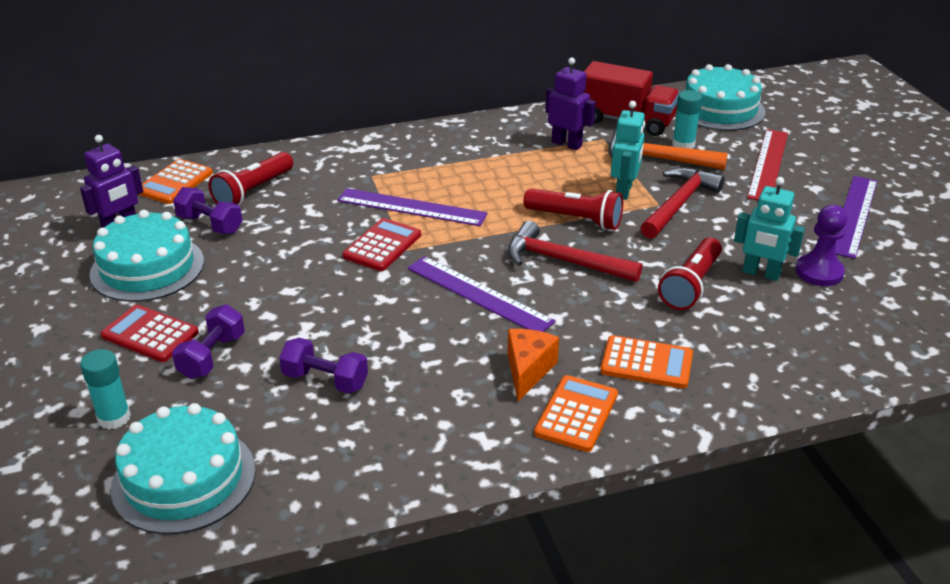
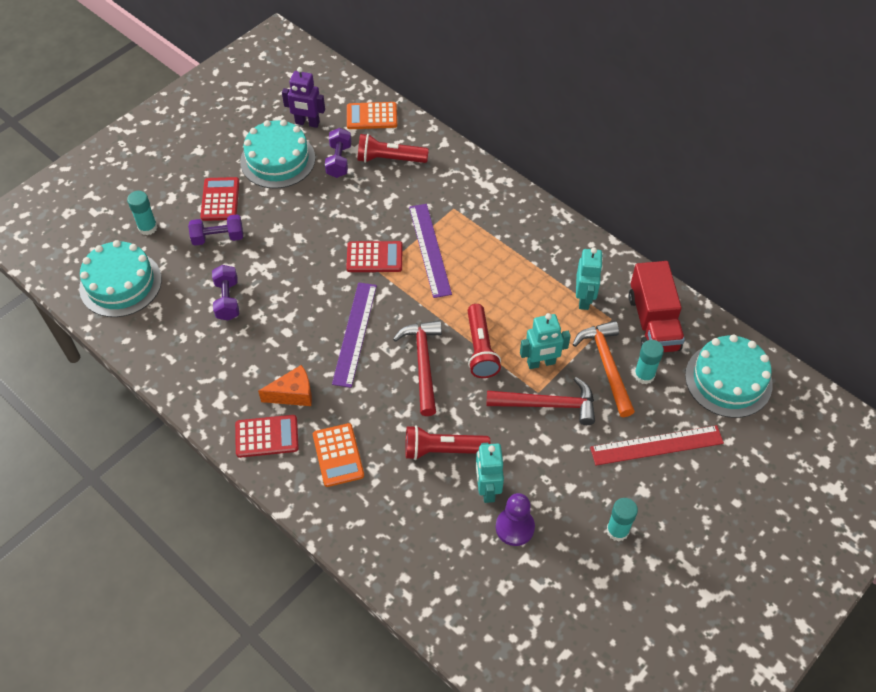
camera: 60 degrees right, 20 degrees up
orange calculator [534,375,618,452] -> red calculator [235,415,299,458]
purple robot [545,58,596,150] -> turquoise robot [576,247,603,310]
purple ruler [835,176,877,259] -> turquoise glue stick [606,498,638,542]

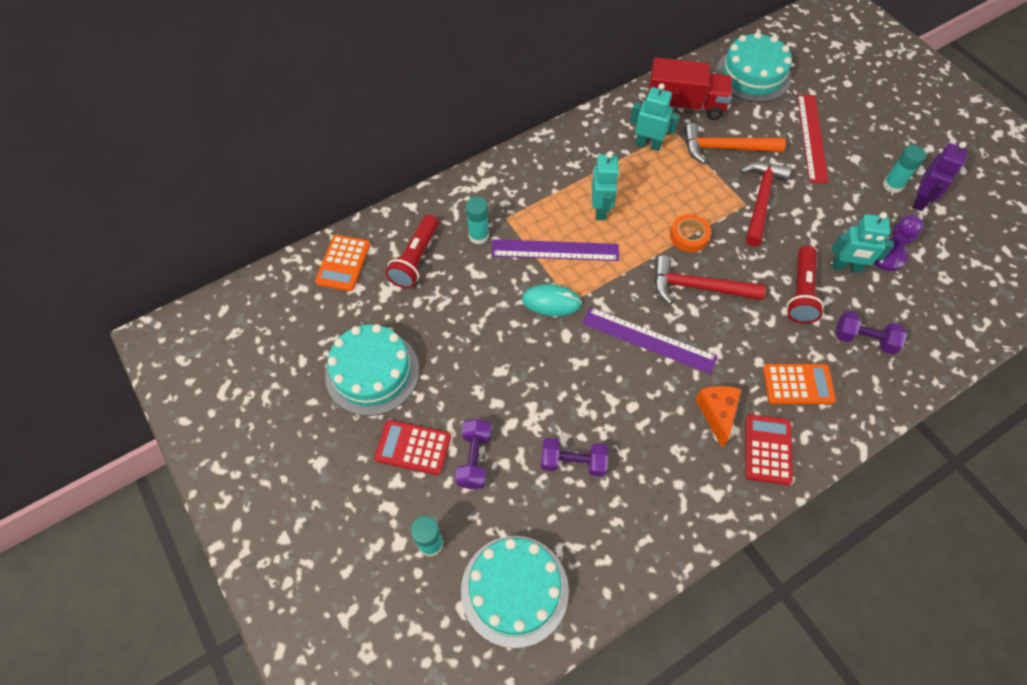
camera: 75 degrees left, 5 degrees up
purple robot [282,67,325,128] -> purple robot moved to [913,142,968,211]
purple dumbbell [325,128,351,178] -> purple dumbbell moved to [835,311,907,354]
red calculator [346,241,402,272] -> turquoise mouse [522,284,582,316]
red flashlight [468,304,501,378] -> orange tape [670,214,711,252]
turquoise robot [520,313,571,369] -> turquoise robot moved to [592,151,619,220]
turquoise glue stick [634,340,664,384] -> turquoise glue stick moved to [466,197,489,244]

